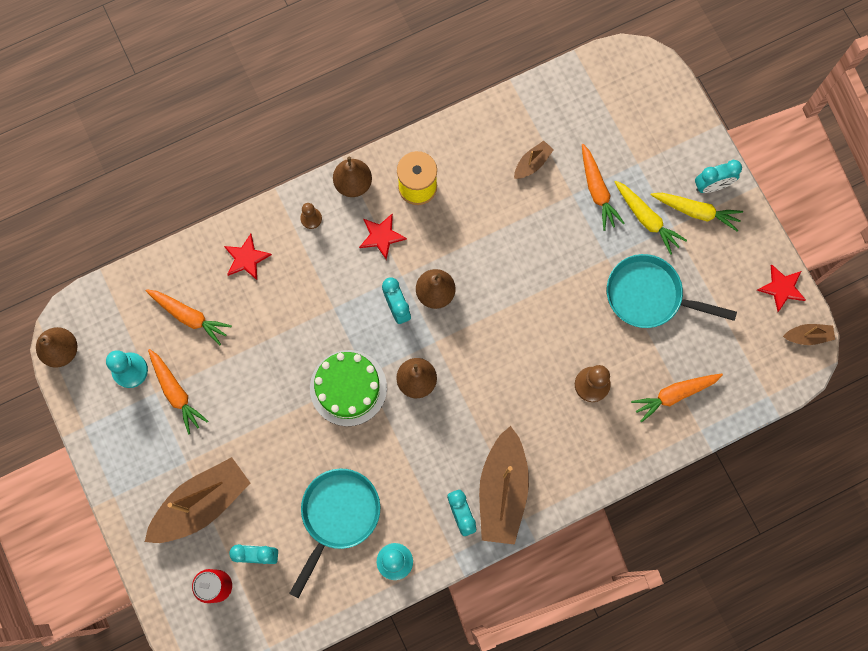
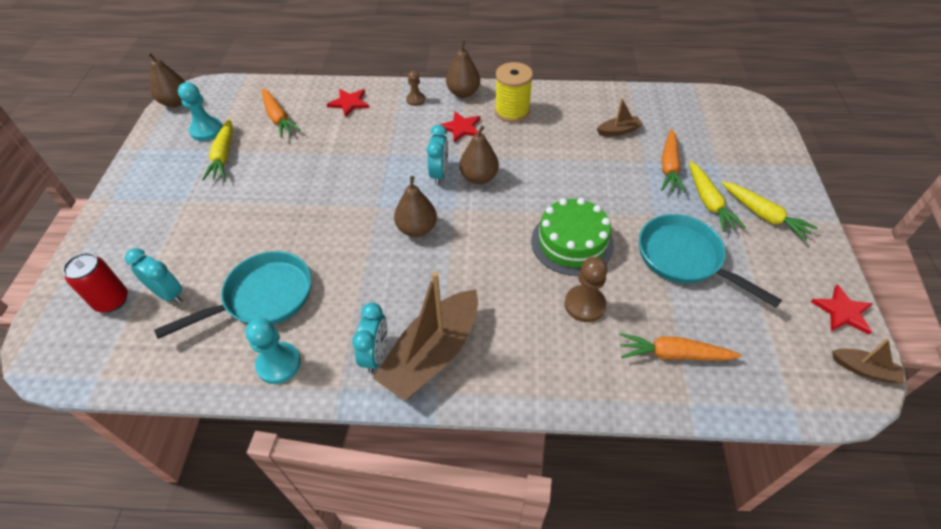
camera: 30 degrees right, 25 degrees down
brown boat [145,457,250,543] -> none
orange carrot [148,349,208,434] -> yellow carrot [202,119,233,180]
green cake [310,350,387,426] -> green cake moved to [531,198,614,276]
turquoise clock [695,160,742,193] -> none

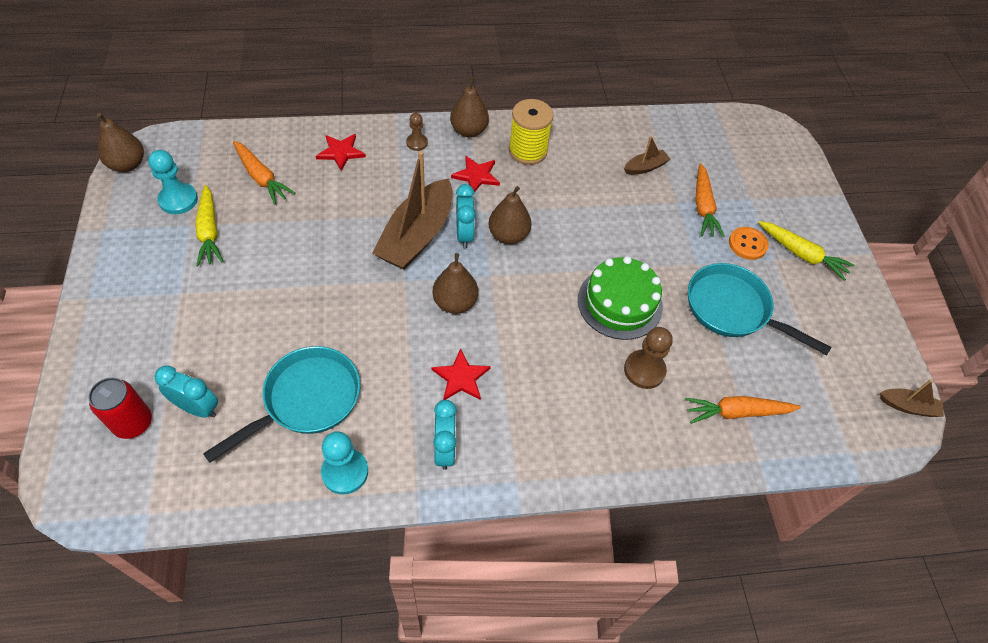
camera: 15 degrees left, 5 degrees up
brown boat [373,272,478,401] -> brown boat moved to [372,151,452,270]
yellow carrot [689,161,745,232] -> orange button [729,227,769,260]
red star [811,284,873,334] -> red star moved to [431,348,491,400]

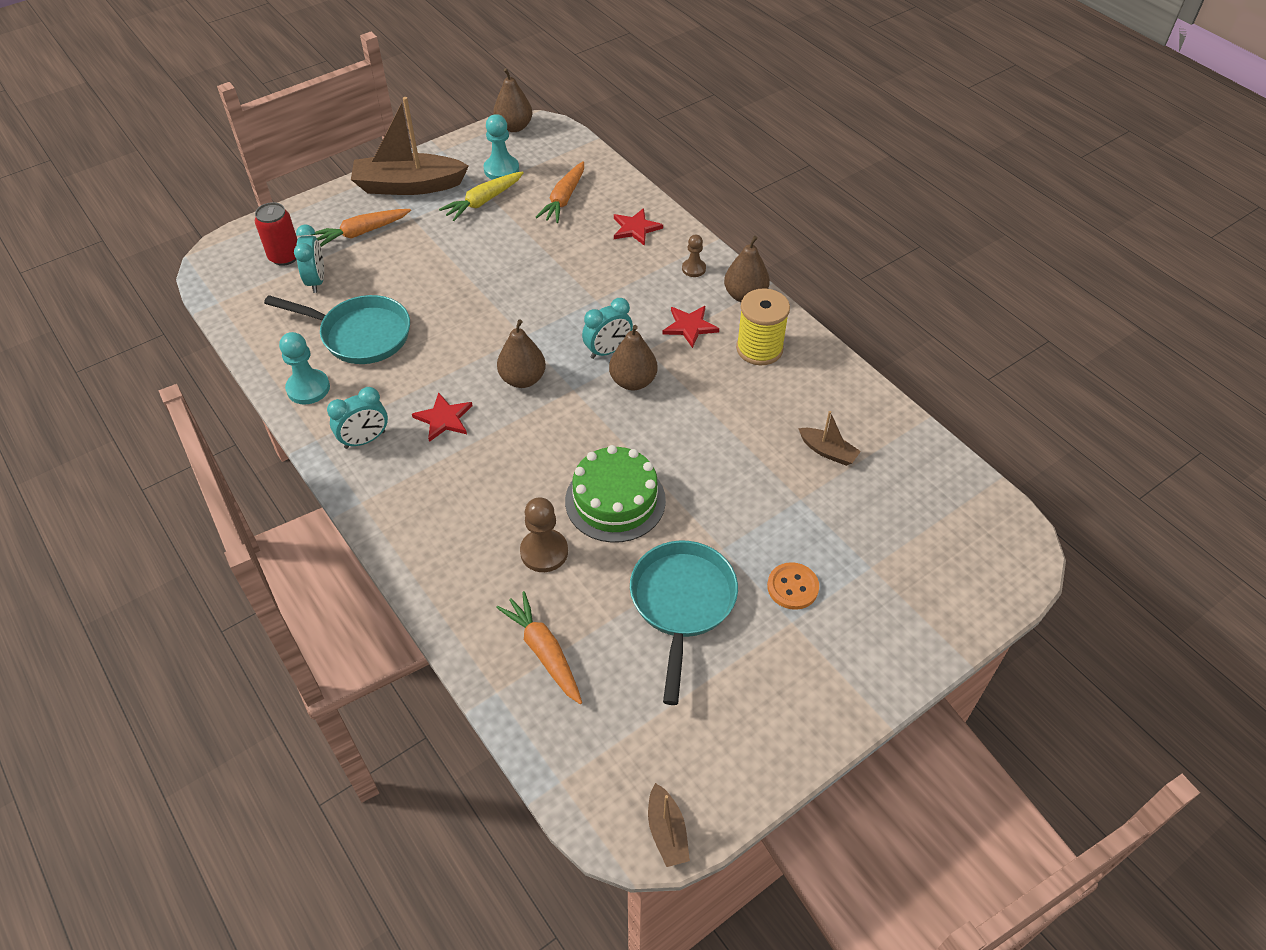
camera: 65 degrees right, 5 degrees down
brown boat [372,151,452,270] -> brown boat moved to [351,97,469,195]
orange carrot [696,163,725,237] -> orange carrot moved to [312,209,411,247]
yellow carrot [758,221,855,281] -> none

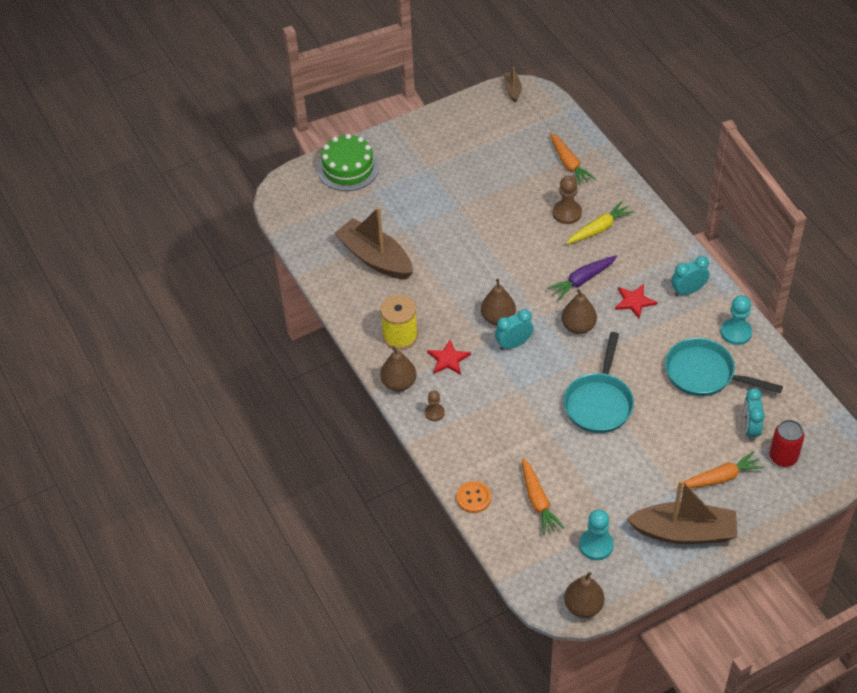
camera: 170 degrees left, 0 degrees up
yellow carrot [439,171,524,221] -> yellow carrot moved to [566,201,634,244]
orange carrot [536,161,584,223] -> orange carrot turned 135 degrees clockwise [522,458,564,535]
green cake [565,445,666,543] -> green cake moved to [317,134,379,191]
red star [614,208,663,246] -> none
turquoise pan [630,541,738,705] -> turquoise pan moved to [564,332,634,433]
orange button [767,562,819,610] -> orange button moved to [456,481,491,513]
brown boat [798,411,861,466] -> brown boat [334,207,413,280], size x2.18
none -> purple carrot [547,255,617,300]

